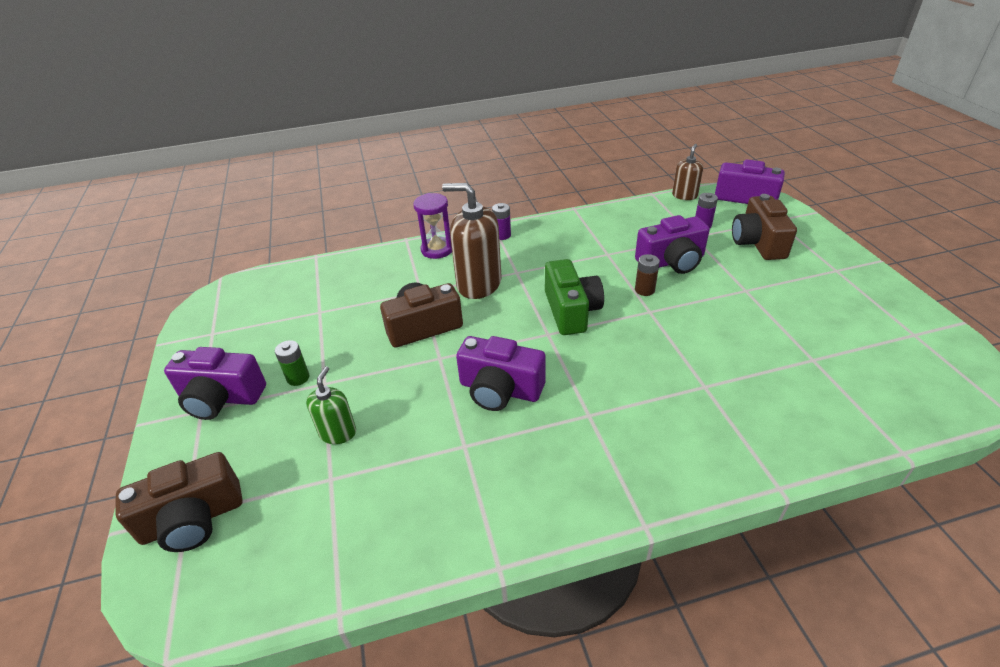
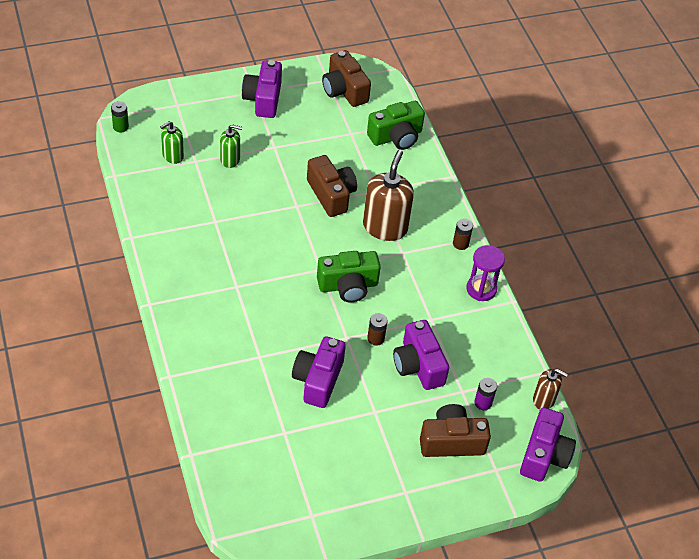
camera: 80 degrees right, 10 degrees up
brown camera [116,452,243,552] -> brown camera moved to [322,50,371,107]
green battery [275,340,309,386] -> green battery moved to [111,101,129,132]
purple hourglass [413,193,452,259] -> purple hourglass moved to [466,245,505,301]
purple camera [456,336,545,411] -> purple camera moved to [292,337,346,408]
purple battery [492,203,511,240] -> brown battery [453,218,473,250]
none -> green soap dispenser [160,121,184,164]
none -> green camera [367,101,425,150]

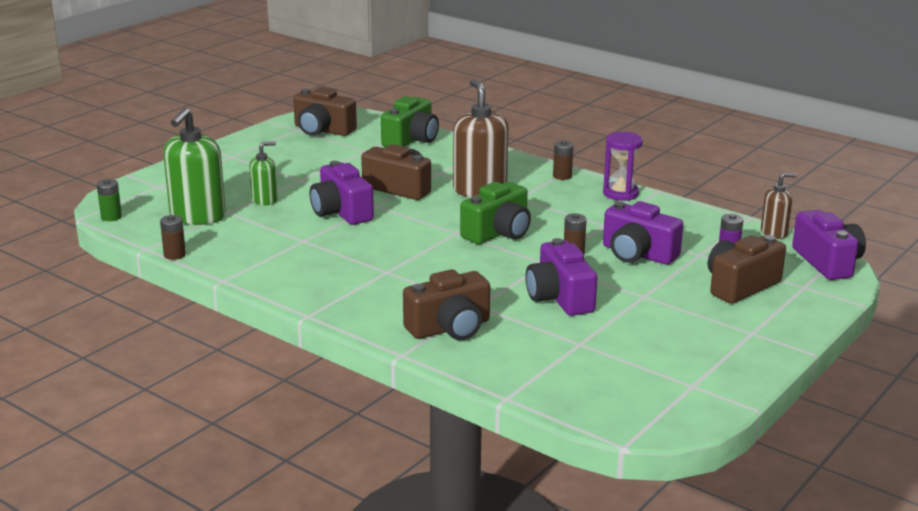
camera: 30 degrees left, 25 degrees down
green soap dispenser [160,121,184,164] -> green soap dispenser [163,108,226,225], size x1.82
purple camera [242,60,282,118] -> purple camera moved to [310,161,374,225]
none -> brown battery [160,215,186,260]
none -> brown camera [403,269,490,340]

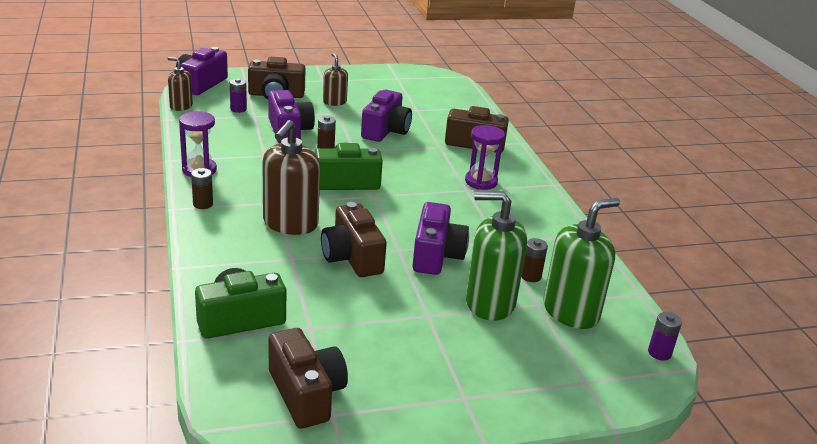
camera: 145 degrees left, 5 degrees up
green battery [97,179,122,221] -> purple battery [648,312,682,361]
brown battery [160,215,186,260] -> brown battery moved to [521,238,548,282]
green soap dispenser [249,141,277,205] -> green soap dispenser [466,191,527,321], size x1.82
none -> brown soap dispenser [323,53,348,106]
none -> purple hourglass [465,125,505,190]

